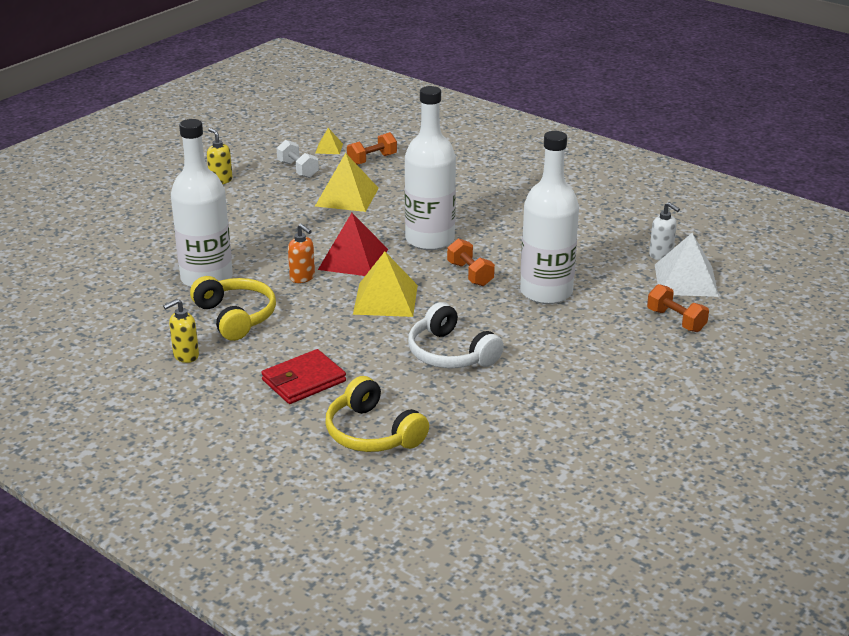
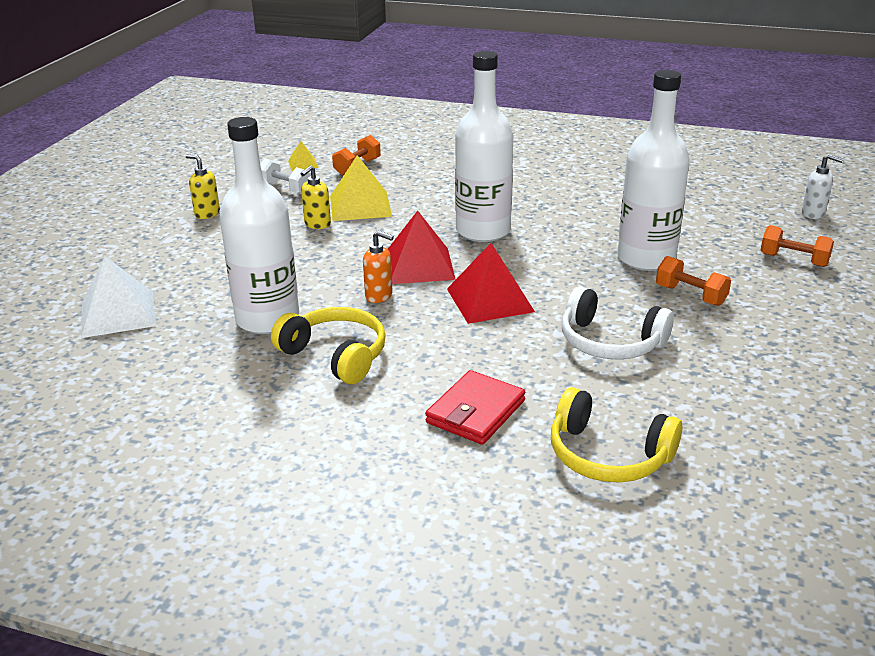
camera: 20 degrees left, 0 degrees up
yellow soap dispenser [163,299,199,363] -> yellow soap dispenser moved to [301,165,331,229]
yellow pyramid [353,252,418,317] -> red pyramid [447,243,535,324]
orange dumbbell [447,238,495,286] -> orange dumbbell moved to [656,256,731,306]
white soap dispenser [649,202,680,260] -> white soap dispenser moved to [802,154,843,219]
white pyramid [655,233,719,297] -> white pyramid moved to [81,256,156,338]

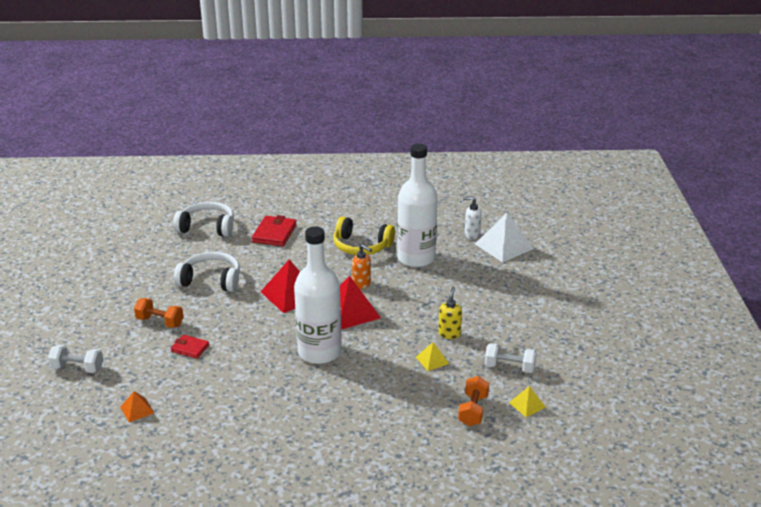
camera: 160 degrees right, 0 degrees up
yellow soap dispenser [186,154,220,219] -> none
yellow pyramid [330,155,392,221] -> yellow pyramid [416,342,449,371], size x0.50
orange soap dispenser [363,231,394,303] -> orange soap dispenser turned 150 degrees counterclockwise [352,245,372,289]
yellow headphones [551,387,682,482] -> white headphones [173,202,234,237]
white bottle [617,70,690,271] -> red wallet [171,335,209,359]
orange dumbbell [761,225,834,267] -> white dumbbell [48,345,103,373]
white soap dispenser [802,154,843,219] -> white soap dispenser moved to [463,196,482,240]
none -> orange pyramid [120,391,154,422]

